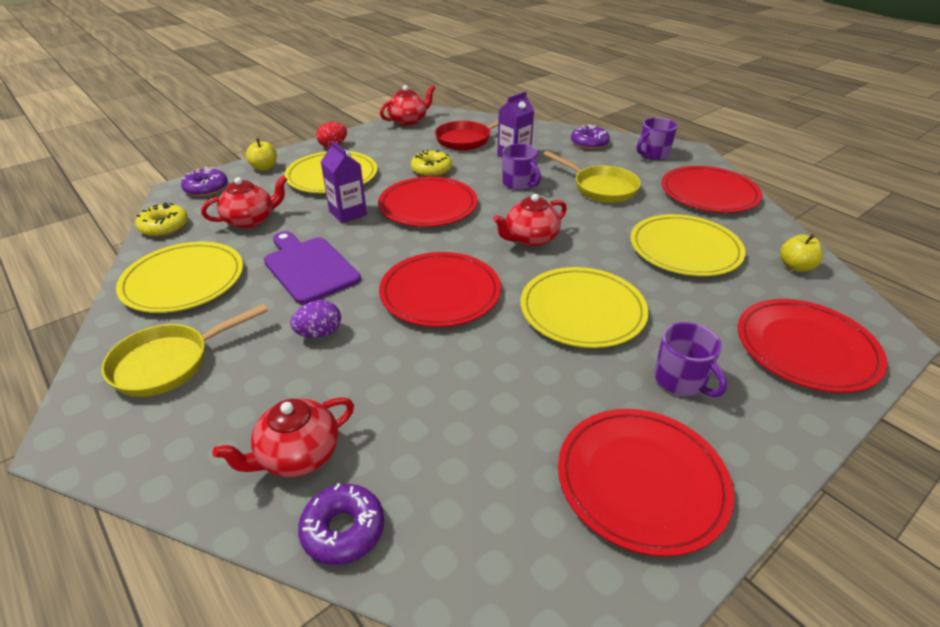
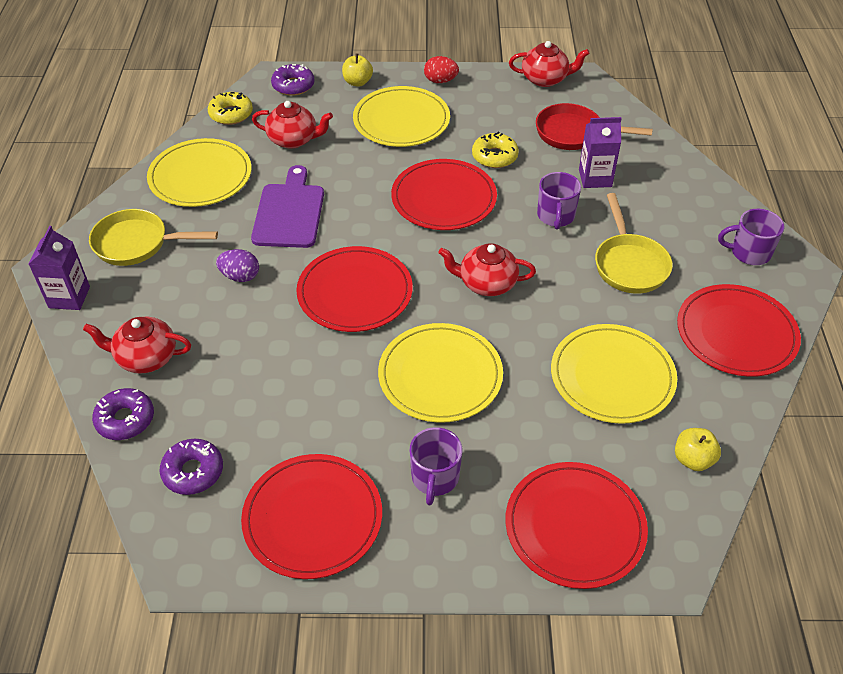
camera: 40 degrees right, 10 degrees up
purple carton [321,141,367,223] -> purple carton moved to [29,226,90,310]
purple donut [571,125,610,149] -> purple donut moved to [159,439,223,495]

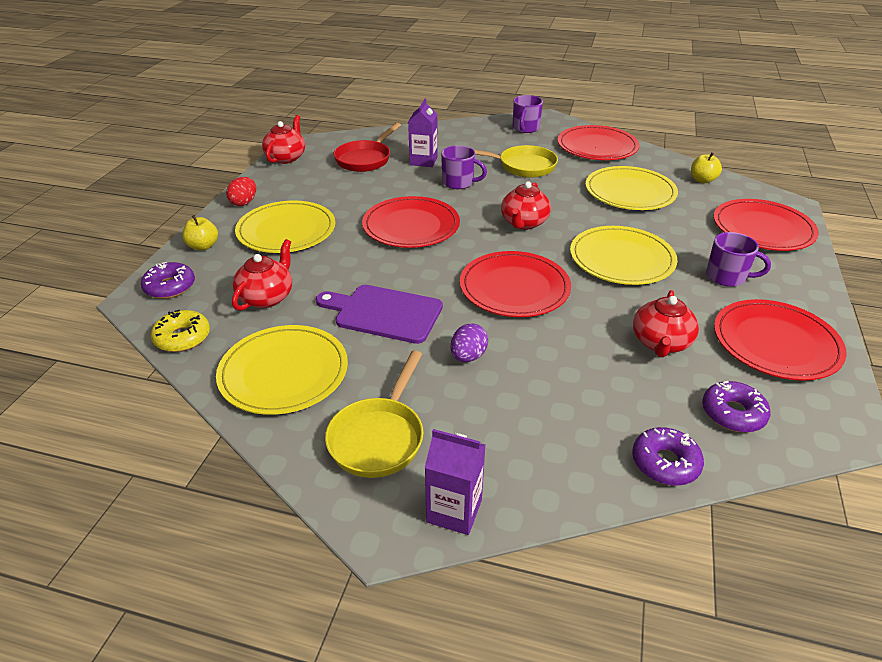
camera: 75 degrees left, 10 degrees down
red teapot [83,317,191,373] -> red teapot moved to [633,290,699,358]
yellow donut [472,132,519,168] -> none

